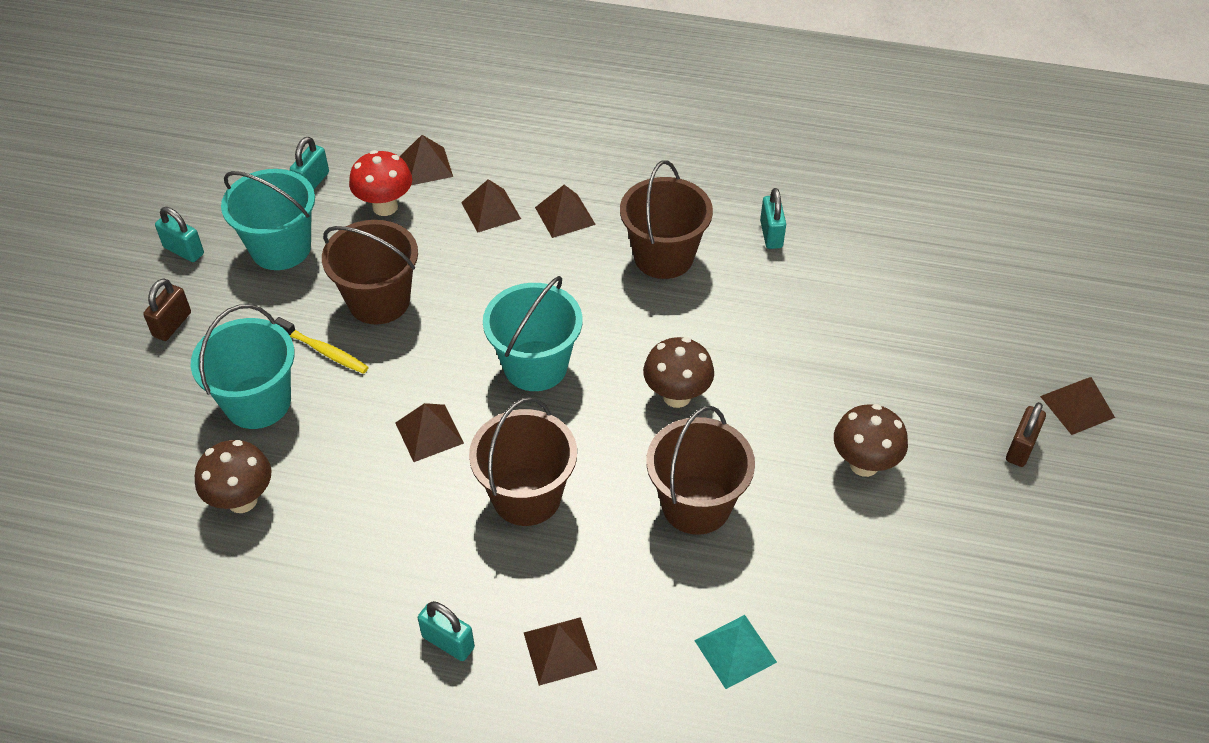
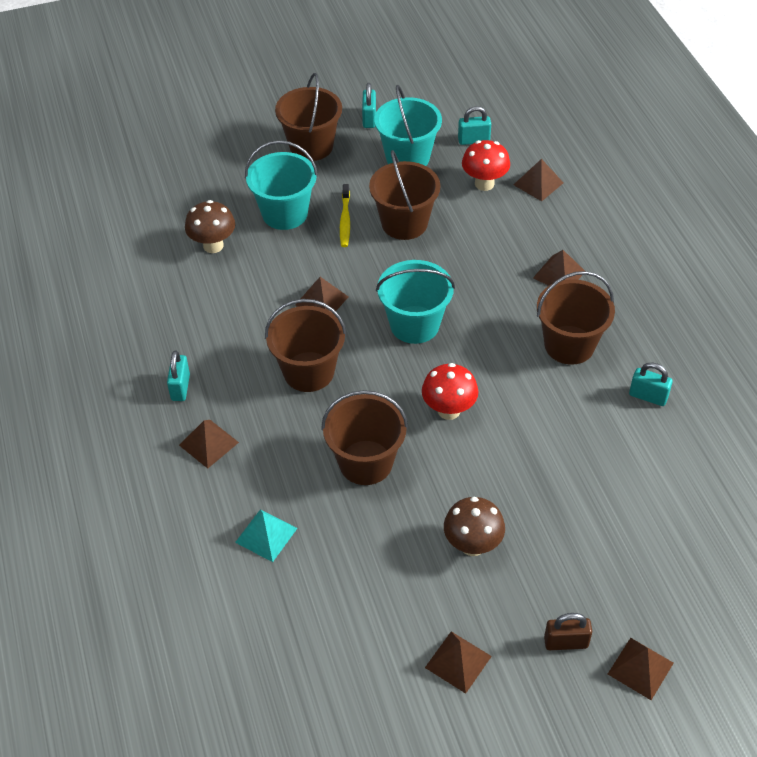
camera: 60 degrees right, 0 degrees up
brown padlock [143,278,191,341] -> brown bucket [275,73,342,161]
brown pyramid [461,179,521,233] -> brown pyramid moved to [425,632,492,694]
brown mushroom [643,337,714,408] -> red mushroom [422,363,478,420]
turquoise padlock [760,188,786,249] -> turquoise padlock turned 60 degrees clockwise [629,362,673,406]

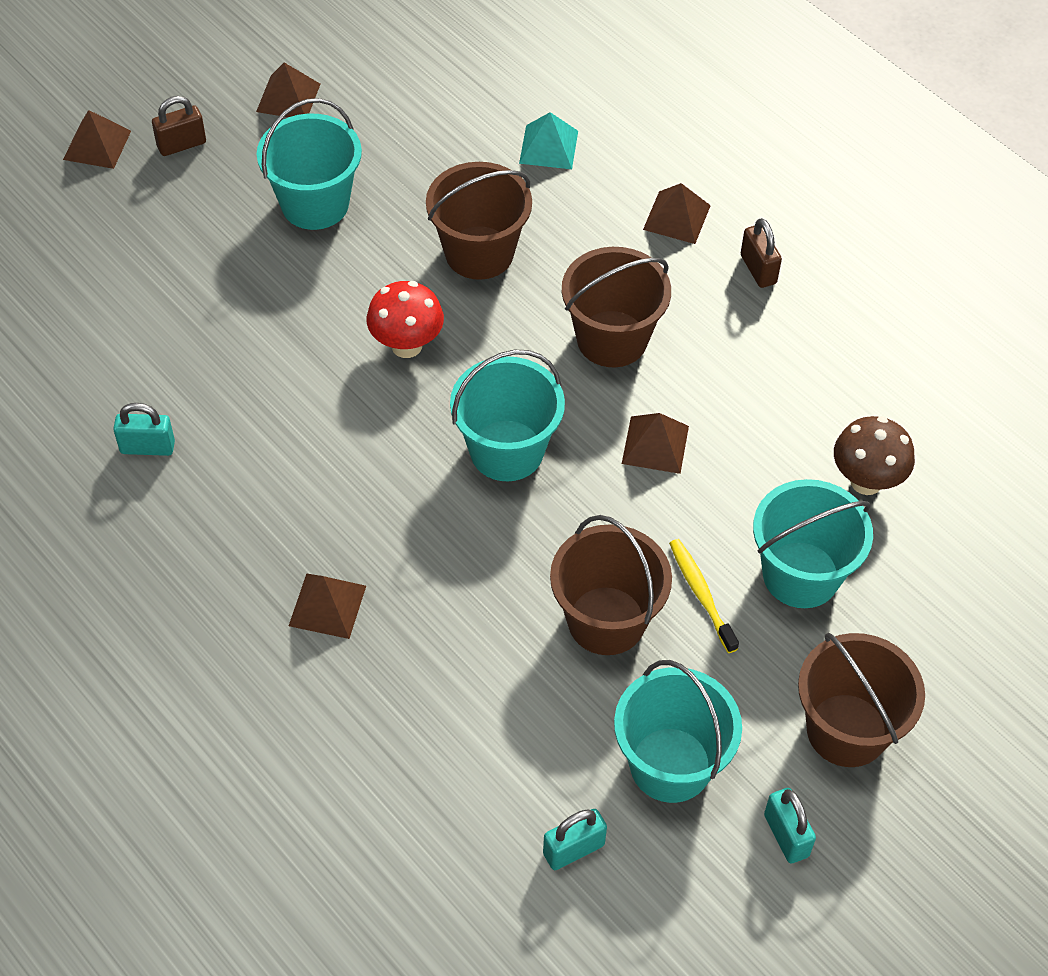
camera: 155 degrees right, 5 degrees up
turquoise padlock [167,351,190,401] -> brown padlock [741,218,782,288]
brown mushroom [444,497,505,556] -> turquoise bucket [257,98,362,230]
red mushroom [462,140,510,191] -> none
brown pyramid [514,159,563,201] -> none
brown bucket [537,271,615,365] -> none

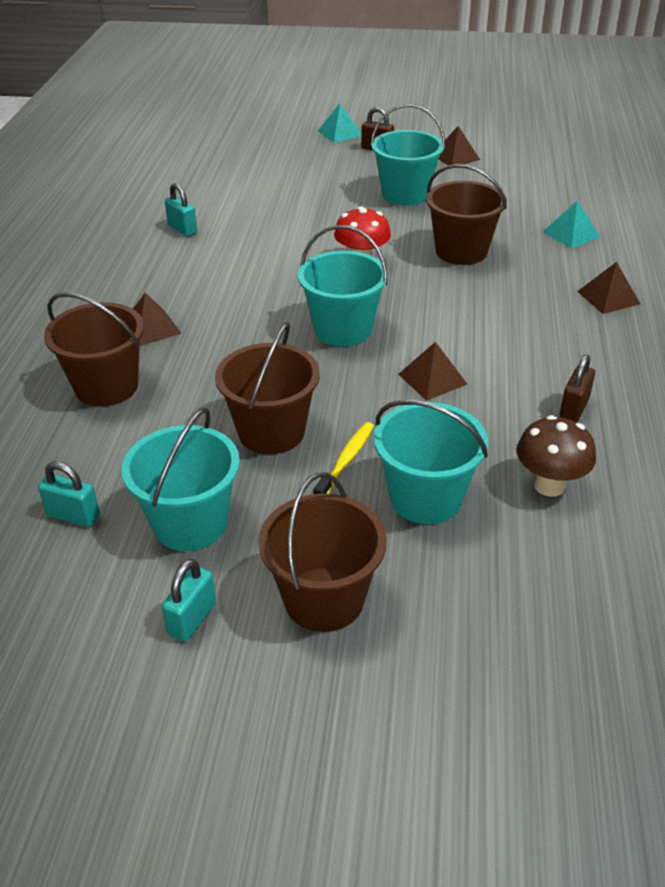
camera: 50 degrees right, 15 degrees down
brown pyramid [63,110,131,169] -> turquoise pyramid [318,103,362,143]
brown bucket [562,247,671,367] -> brown bucket moved to [44,292,144,407]
brown padlock [741,218,782,288] -> brown padlock moved to [560,355,595,422]

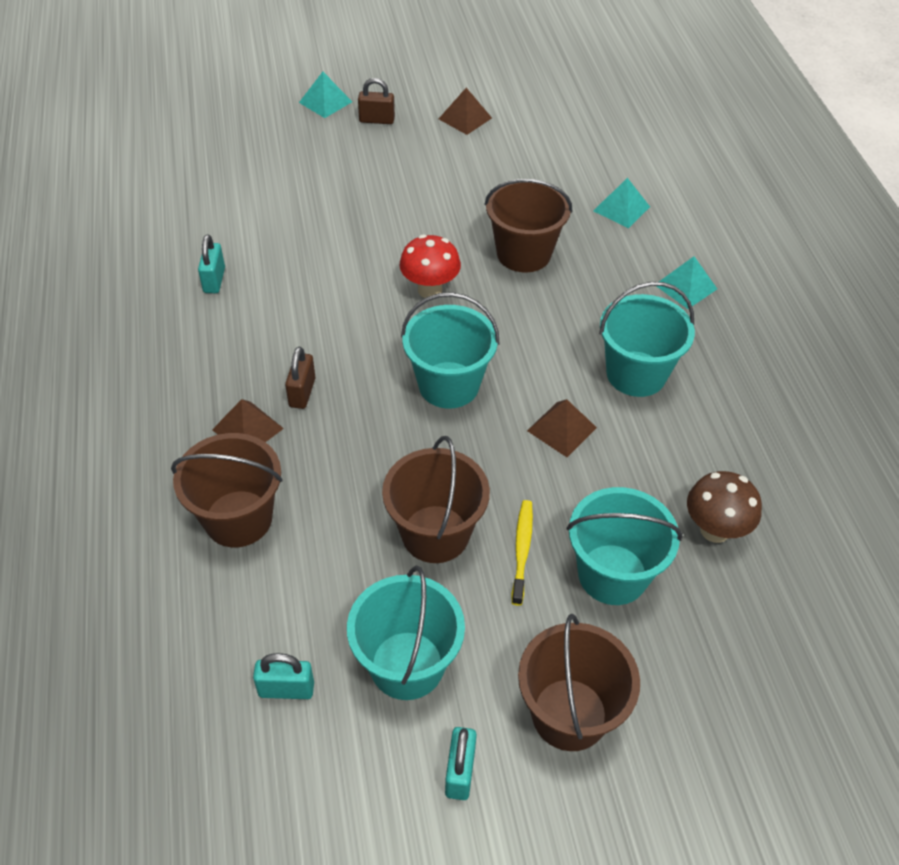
camera: 20 degrees left, 10 degrees up
turquoise padlock [165,183,197,237] -> turquoise padlock turned 60 degrees clockwise [198,235,225,293]
turquoise bucket [371,104,445,206] -> turquoise bucket moved to [599,282,695,397]
brown padlock [560,355,595,422] -> brown padlock moved to [285,347,315,409]
brown pyramid [577,262,640,314] -> turquoise pyramid [656,256,717,309]

